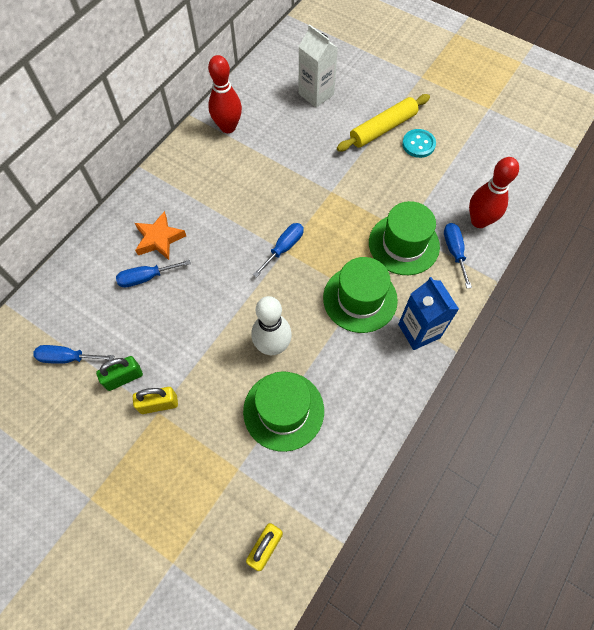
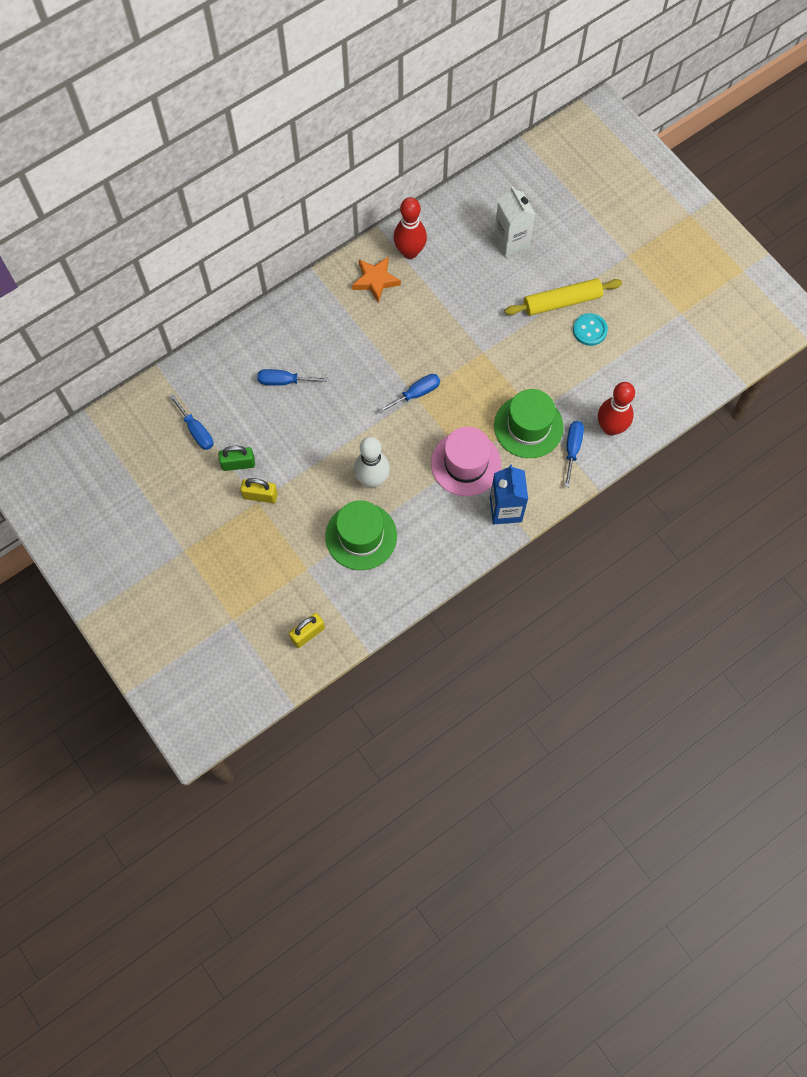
camera: 20 degrees right, 5 degrees up
blue screwdriver [34,345,114,364] -> blue screwdriver turned 150 degrees counterclockwise [169,394,213,450]
orange star [135,211,186,260] -> orange star moved to [352,257,401,303]
green hat [323,257,398,333] -> pink hat [431,427,501,496]

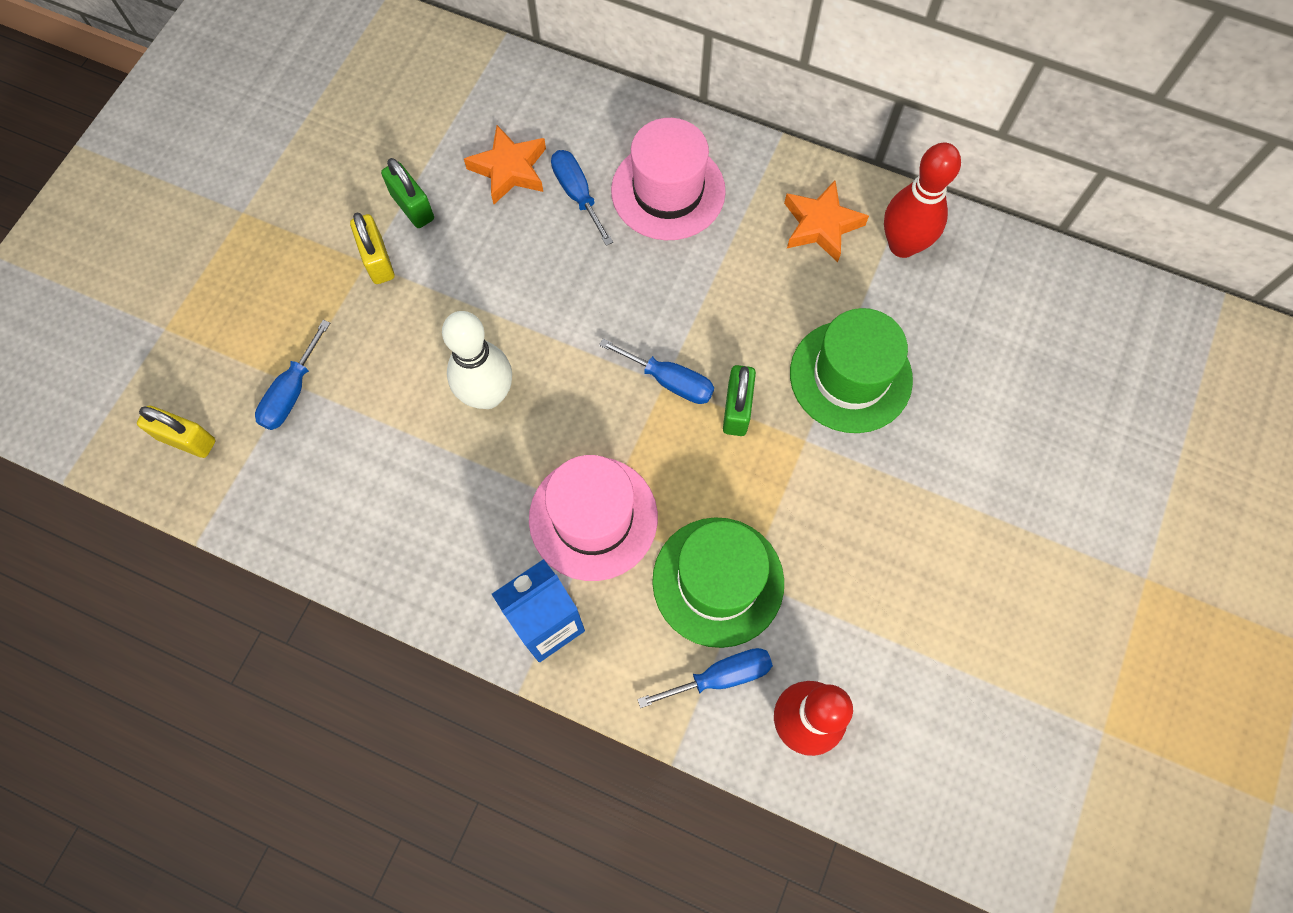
camera: 60 degrees right, 0 degrees up
blue screwdriver [169,394,213,450] -> blue screwdriver moved to [255,320,330,430]
green hat [325,500,397,570] -> green hat moved to [790,308,913,433]
white carton [494,186,535,257] -> none
yellow rolling pin [504,278,622,316] -> none
turquoise button [573,313,608,346] -> none
none -> orange star [464,125,546,204]
none -> pink hat [611,118,726,240]
none -> green padlock [723,365,756,436]

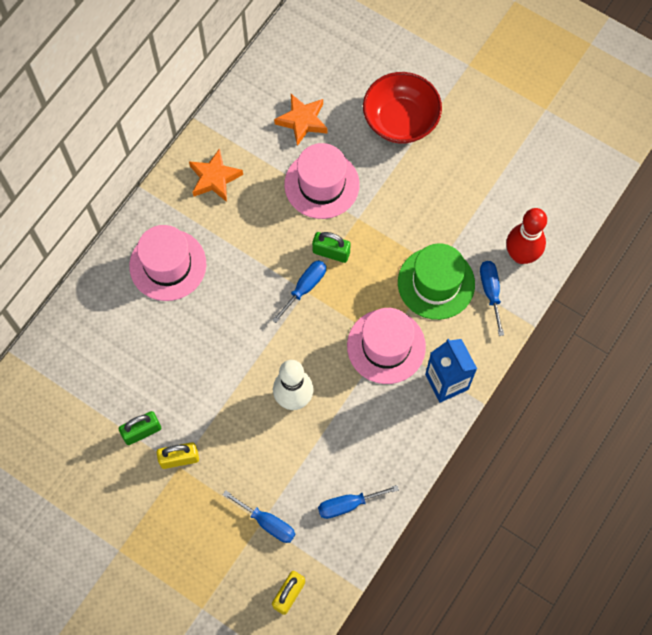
camera: 80 degrees left, 0 degrees up
orange star [464,125,546,204] -> orange star moved to [274,94,327,146]
blue screwdriver [551,150,613,246] -> blue screwdriver moved to [318,485,399,519]
green hat [790,308,913,433] -> pink hat [284,143,360,219]
red bowling pin [884,143,961,258] -> none
none -> red bowl [363,72,442,144]

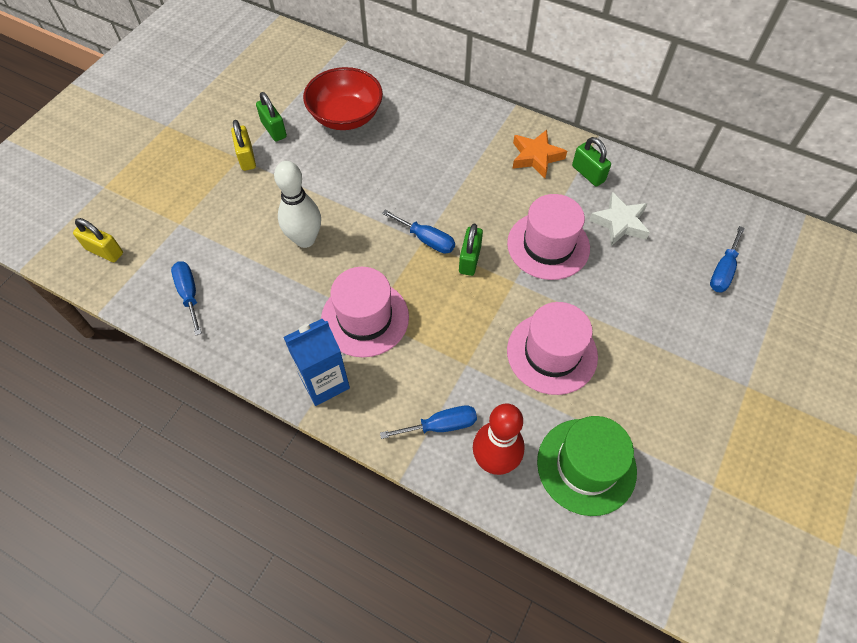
camera: 85 degrees right, 10 degrees down
pink hat [129,225,206,301] -> pink hat moved to [507,302,598,395]
blue screwdriver [223,490,295,543] -> blue screwdriver moved to [710,226,745,292]
orange star [274,94,327,146] -> white star [589,192,650,246]
red bowl [363,72,442,144] -> red bowl moved to [303,67,383,130]
green hat [398,243,475,320] -> green hat moved to [537,416,637,516]
none -> green padlock [572,137,611,187]

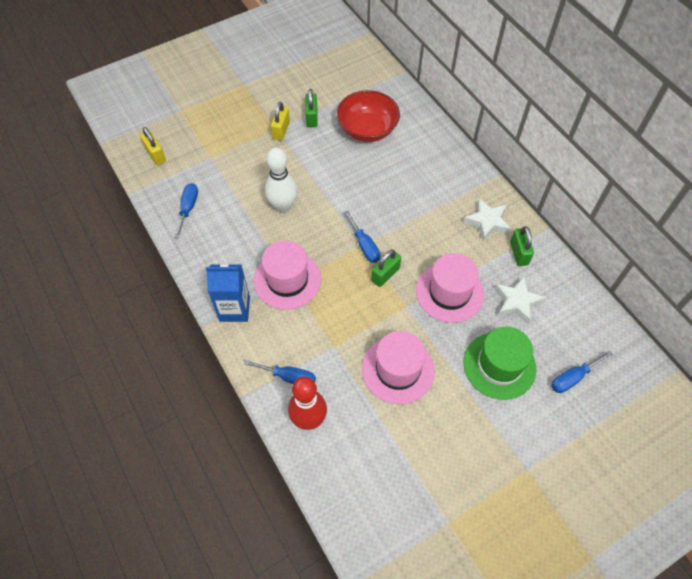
camera: 30 degrees right, 0 degrees up
orange star [512,130,567,178] -> white star [463,198,511,241]
green hat [537,416,637,516] -> green hat moved to [464,327,536,400]

